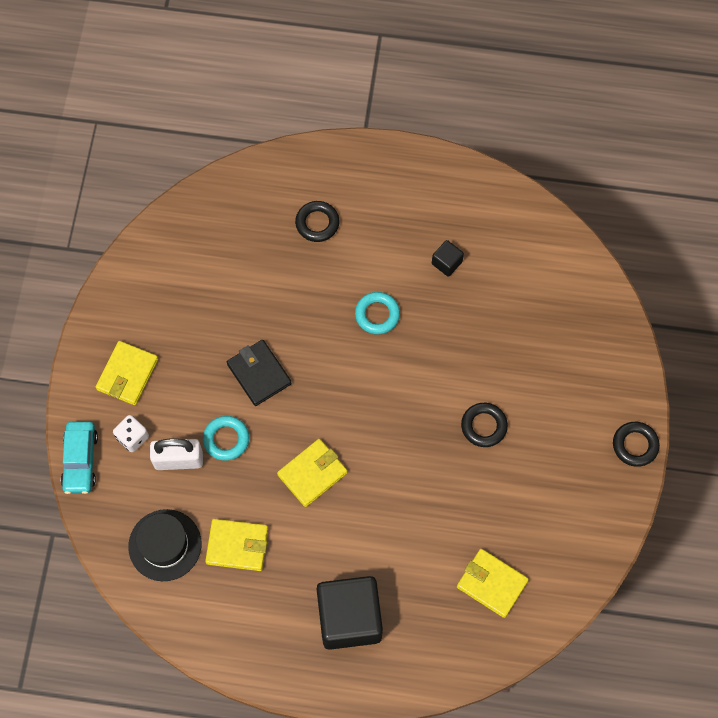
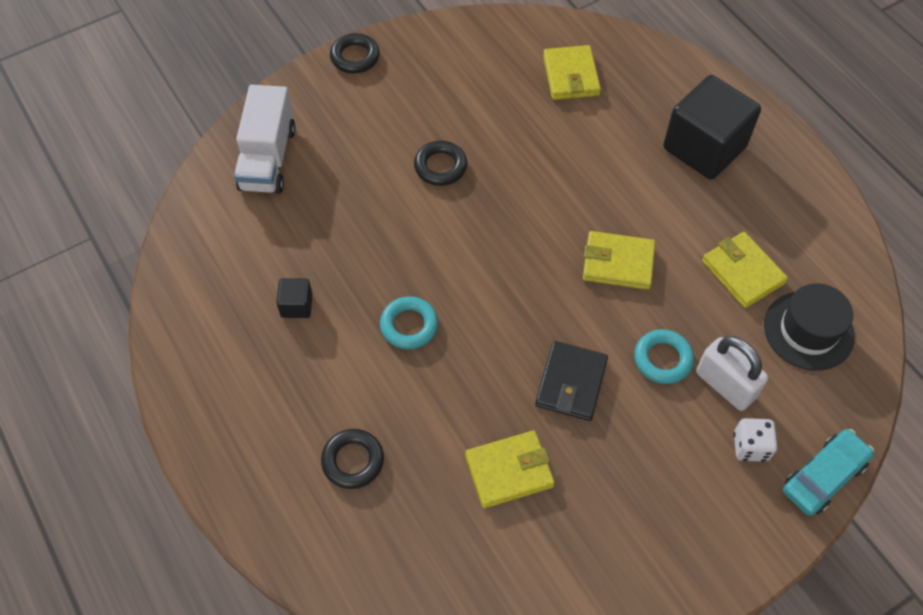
camera: 130 degrees left, 10 degrees down
yellow wallet [96,341,158,405] -> yellow wallet moved to [465,430,555,508]
none -> white truck [234,85,295,194]

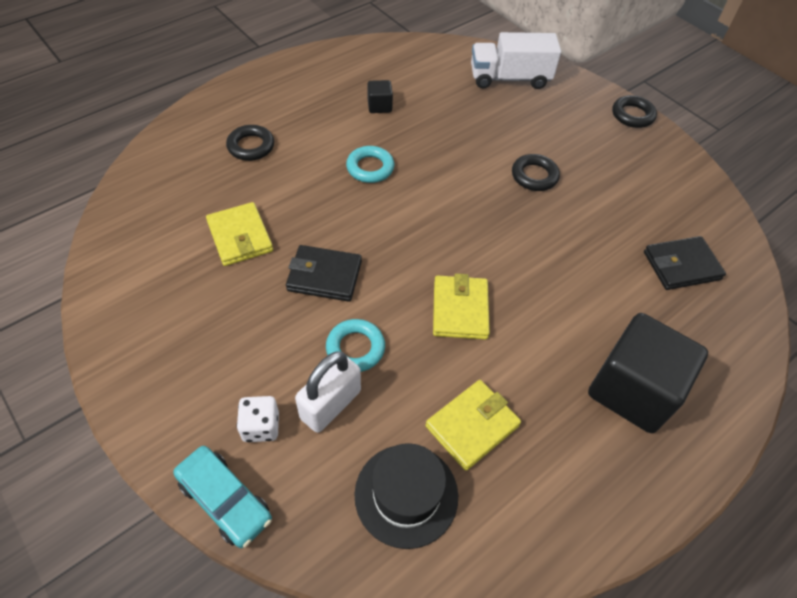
camera: 80 degrees right, 5 degrees down
yellow wallet [543,45,601,100] -> black wallet [644,236,726,290]

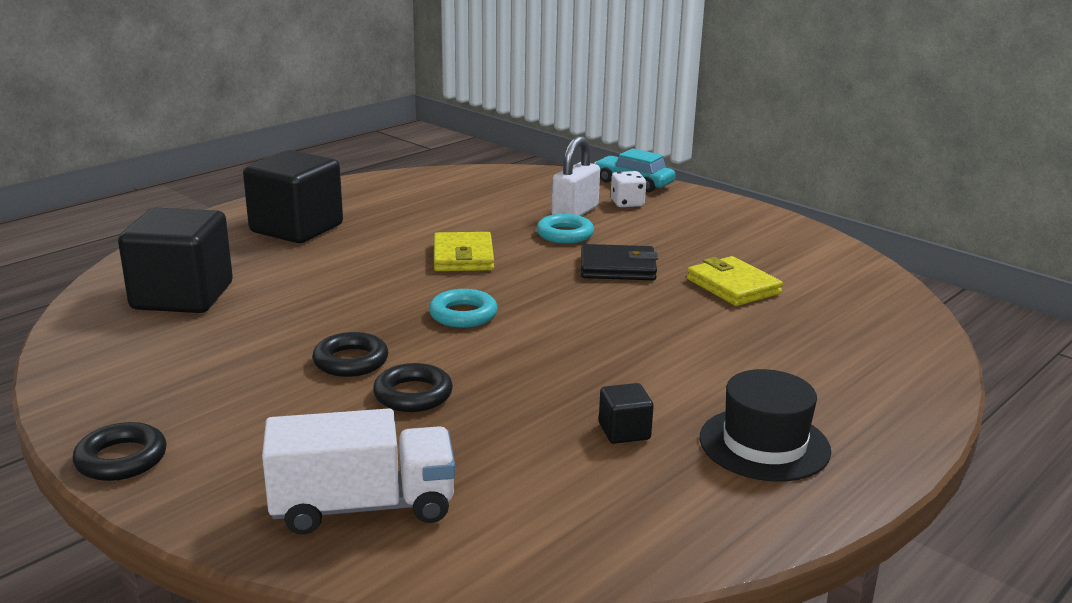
camera: 175 degrees right, 30 degrees down
black ring [226,125,274,161] -> black ring moved to [373,363,453,412]
turquoise ring [346,146,394,183] -> turquoise ring moved to [429,289,498,328]
black hat [354,443,458,549] -> black hat moved to [700,369,831,482]
yellow wallet [425,380,521,471] -> none
black wallet [644,236,726,290] -> black cube [118,208,233,313]

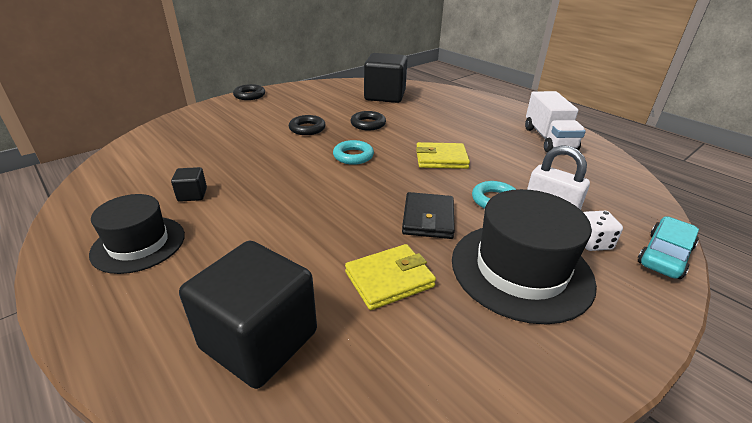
camera: 95 degrees right, 10 degrees up
black cube [243,150,343,243] -> black cube moved to [179,241,317,389]
white truck [262,409,455,534] -> white truck moved to [525,91,586,152]
black ring [373,363,453,412] -> black ring moved to [351,111,386,130]
none -> black hat [452,189,597,324]

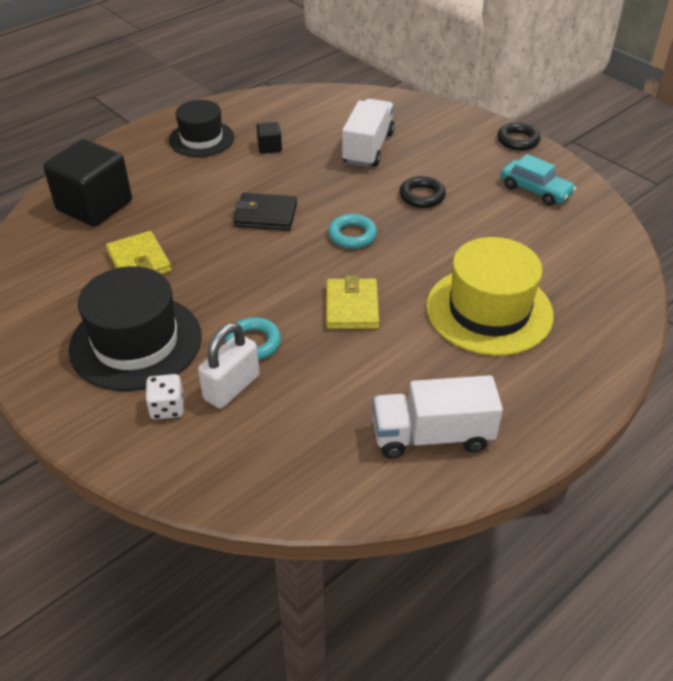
camera: 90 degrees right, 10 degrees up
black ring [351,111,386,130] -> none
black cube [364,53,408,103] -> none
black wallet [402,192,455,239] -> black wallet moved to [234,193,297,231]
turquoise car [638,216,699,279] -> turquoise car moved to [501,154,576,206]
none -> white truck [342,99,395,167]
none -> yellow hat [426,237,554,356]

